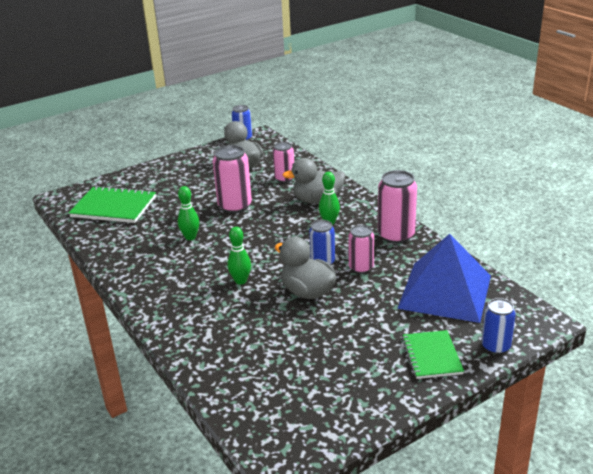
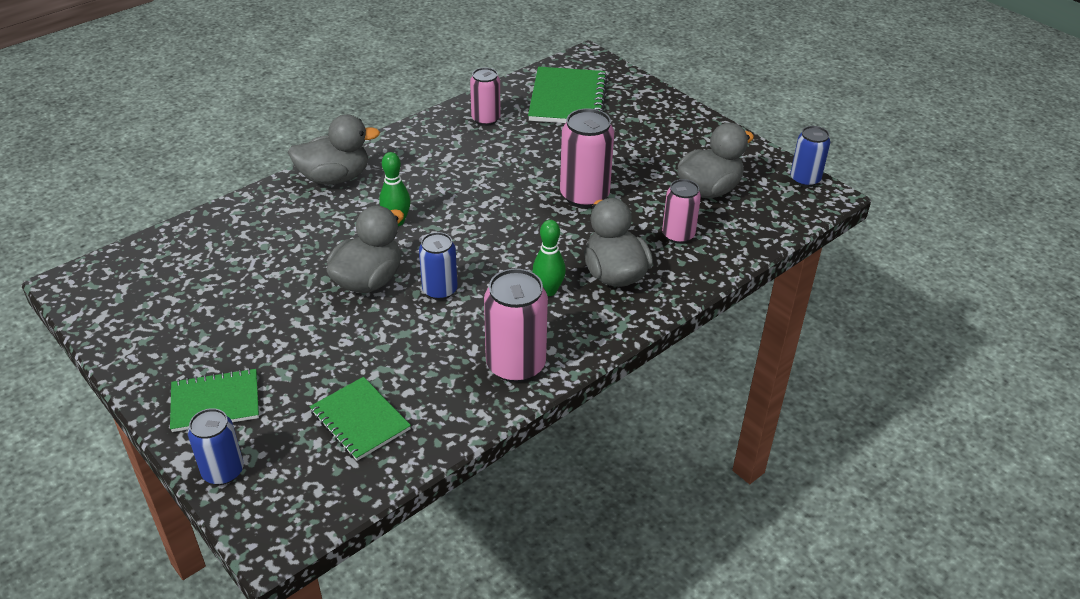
camera: 80 degrees right, 10 degrees up
green bowling pin [178,186,199,240] -> none
pink can [348,225,374,274] -> pink can moved to [470,68,501,126]
blue pyramid [397,234,491,323] -> green notebook [310,377,411,461]
none -> grey duck [288,114,380,185]

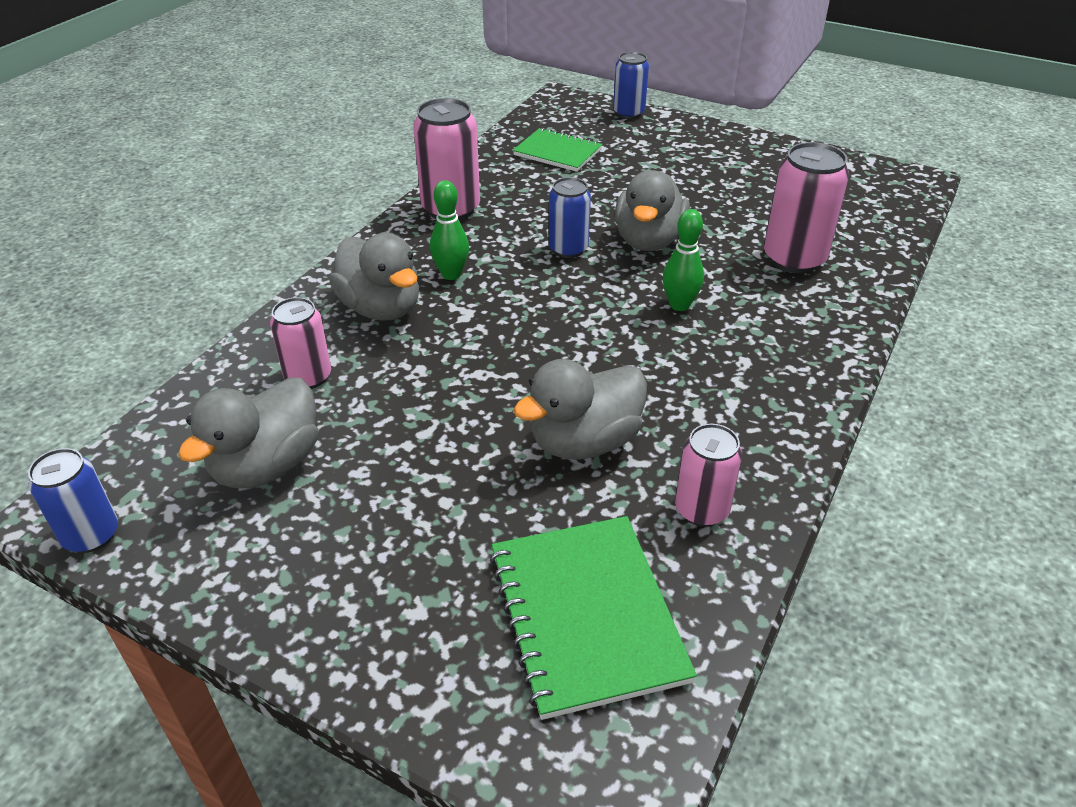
camera: 160 degrees right, 0 degrees up
green notebook [170,368,259,432] -> none
grey duck [288,114,380,185] -> grey duck moved to [514,359,647,460]
pink can [560,108,614,208] -> pink can moved to [764,142,849,273]

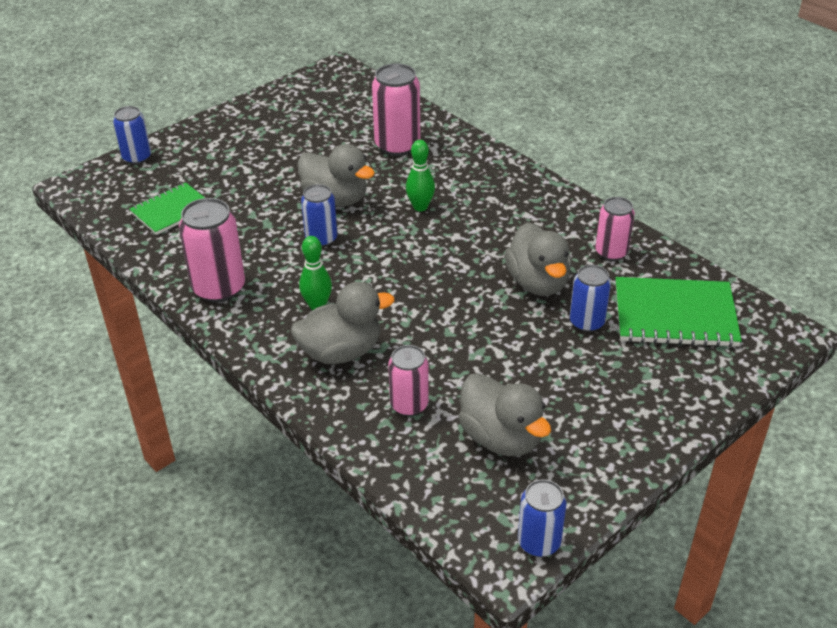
camera: 70 degrees left, 0 degrees up
none -> blue can [570,265,611,332]

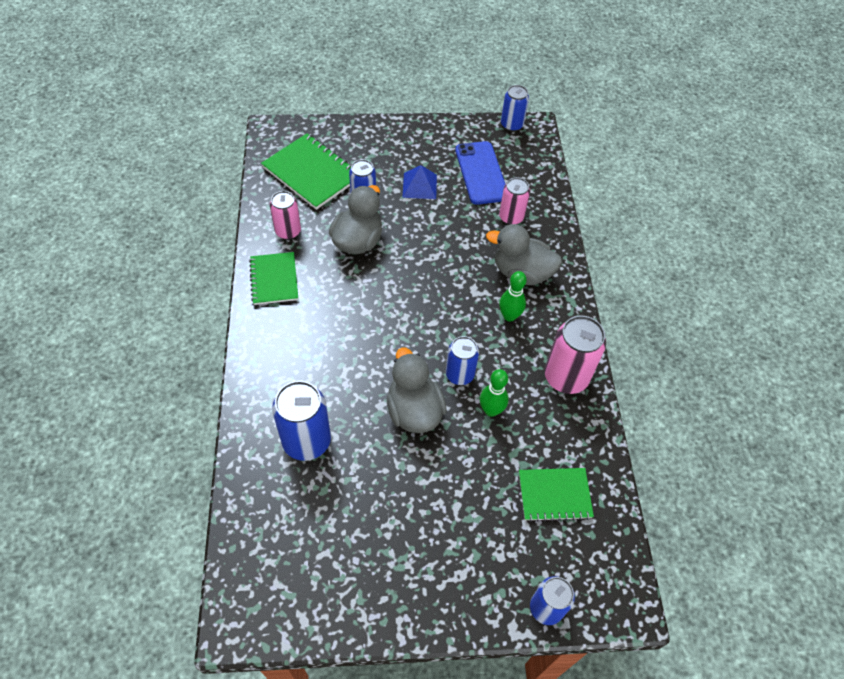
camera: 145 degrees left, 15 degrees up
pink can [372,64,420,156] -> blue can [272,381,331,461]
green bowling pin [406,140,435,211] -> green bowling pin moved to [480,369,509,417]
grey duck [458,373,551,456] -> blue phone [455,141,505,205]
none -> green notebook [249,252,298,305]
none -> blue pyramid [402,165,437,199]

